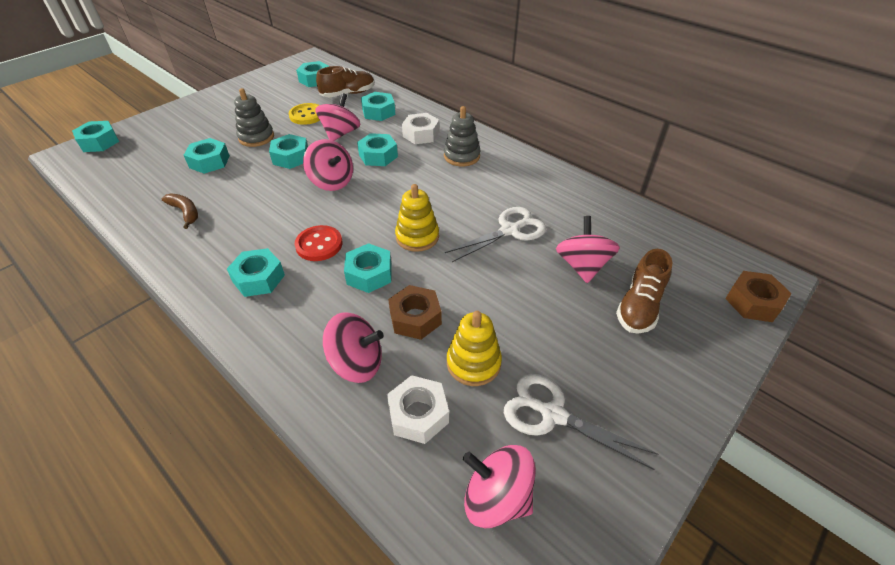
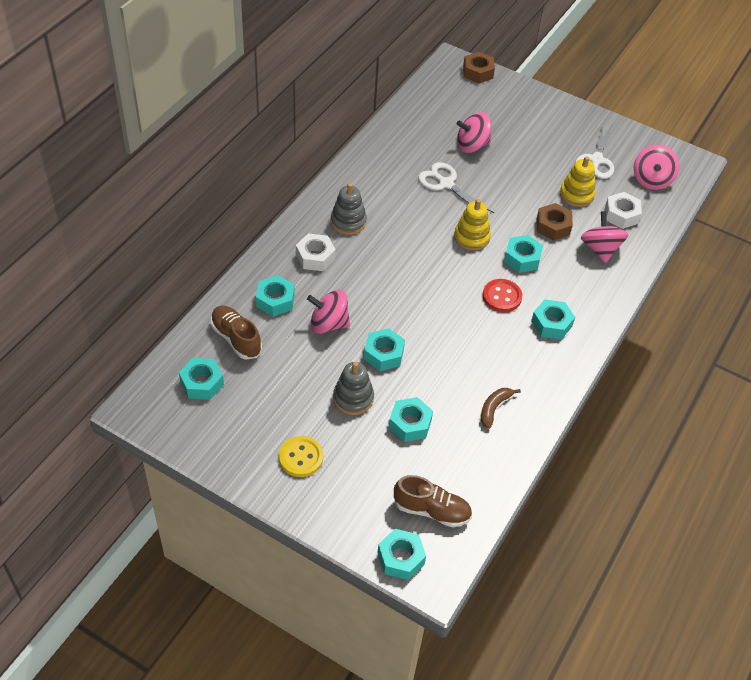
camera: 105 degrees left, 5 degrees up
yellow button [289,103,320,125] -> yellow button moved to [279,436,323,477]
pink spinning top [303,139,353,191] -> none
turquoise nut [357,133,398,166] -> none
brown shoe [616,249,673,333] -> brown shoe moved to [394,475,472,527]

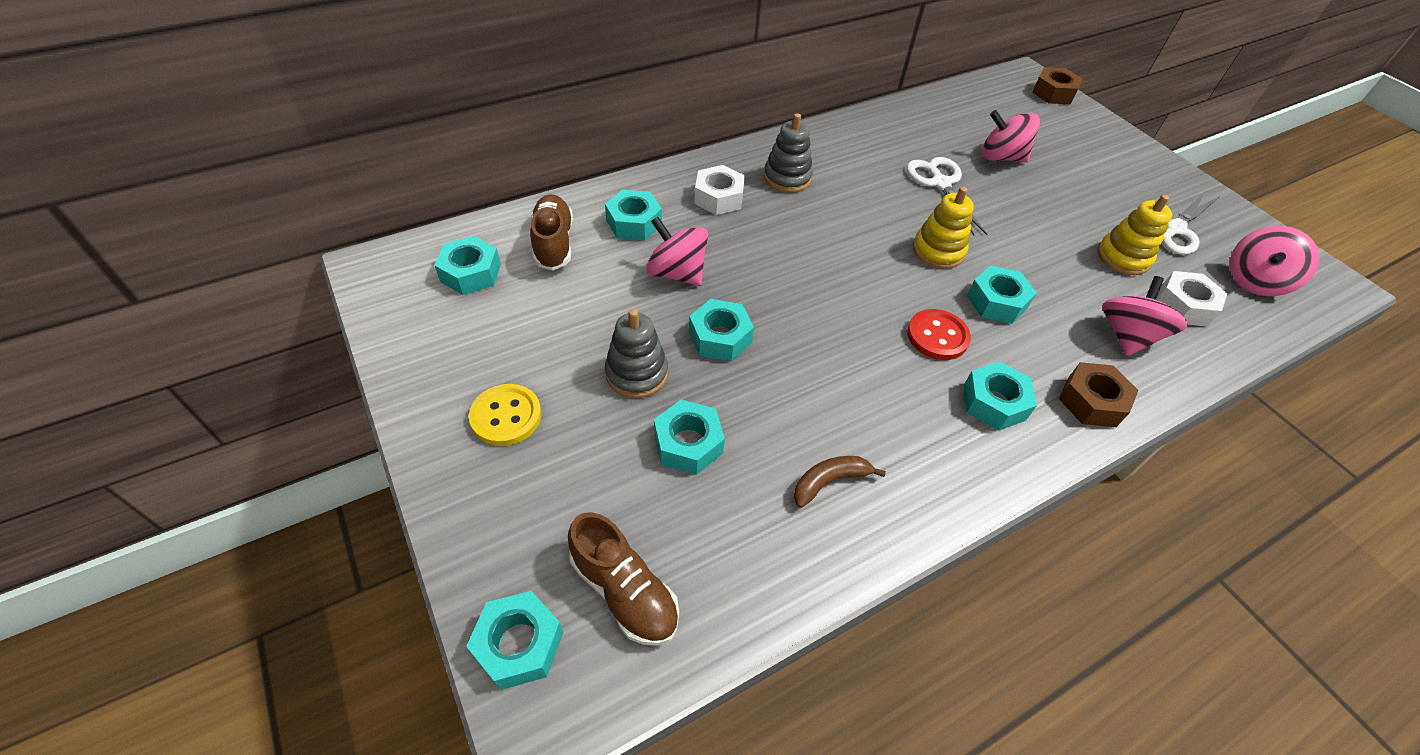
camera: 30 degrees right, 0 degrees up
brown nut [537,203,573,241] -> brown nut moved to [1058,362,1138,427]

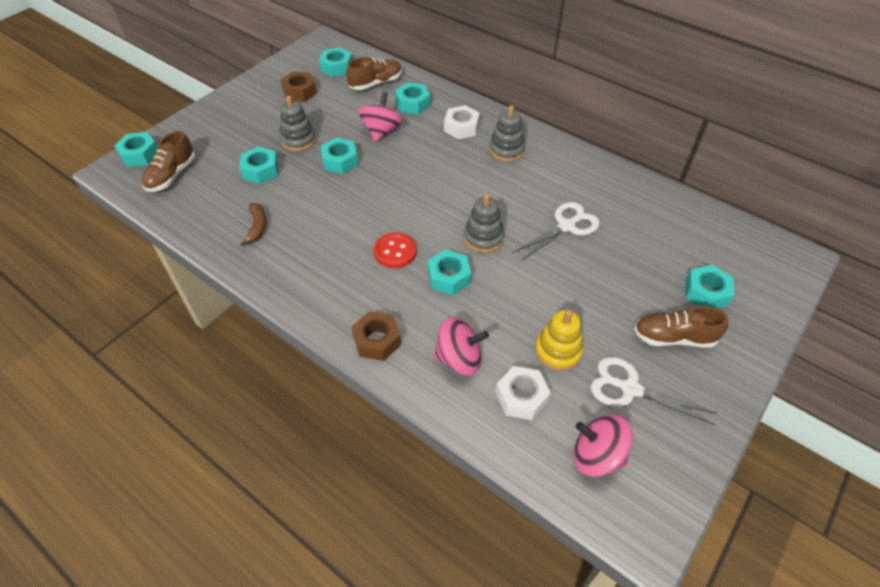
camera: 70 degrees right, 0 degrees up
yellow button [469,384,541,446] -> none
brown banana [794,456,886,508] -> brown banana turned 45 degrees clockwise [240,203,267,247]
yellow stacking toy [913,187,974,269] -> grey stacking toy [464,194,504,253]
turquoise nut [963,361,1037,431] -> turquoise nut moved to [686,265,734,308]
pink spinning top [982,110,1040,162] -> none
brown nut [1032,67,1083,104] -> brown nut moved to [281,72,317,102]
none -> brown shoe [634,306,729,348]

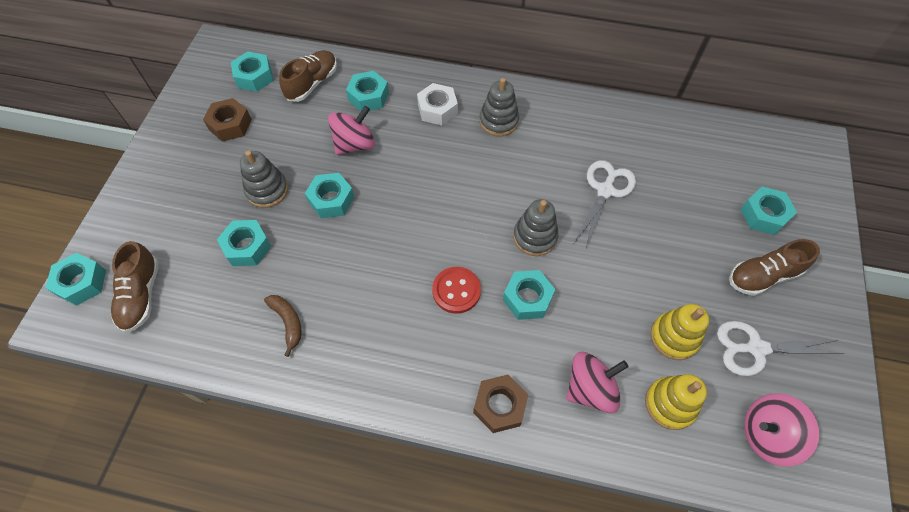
camera: 25 degrees left, 10 degrees up
pink spinning top [358,92,403,142] -> pink spinning top turned 60 degrees clockwise [328,106,375,155]
white nut [496,366,551,420] -> yellow stacking toy [645,374,707,430]

